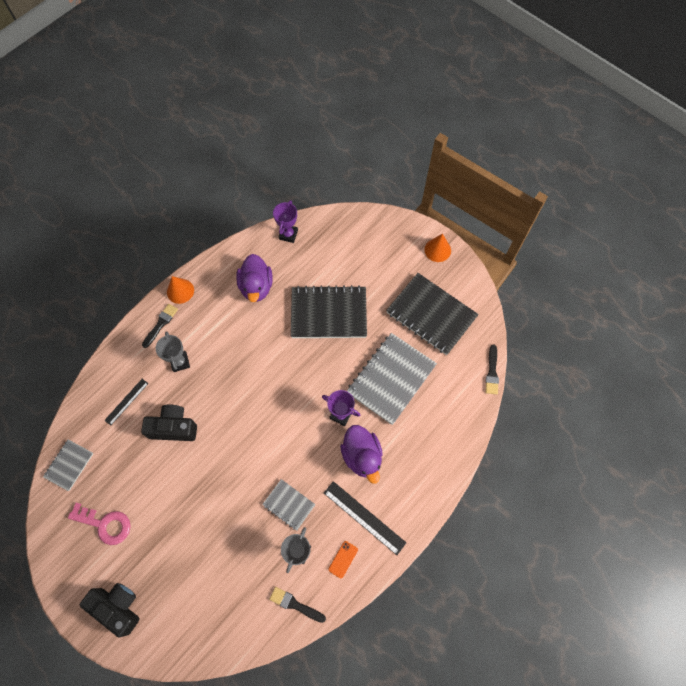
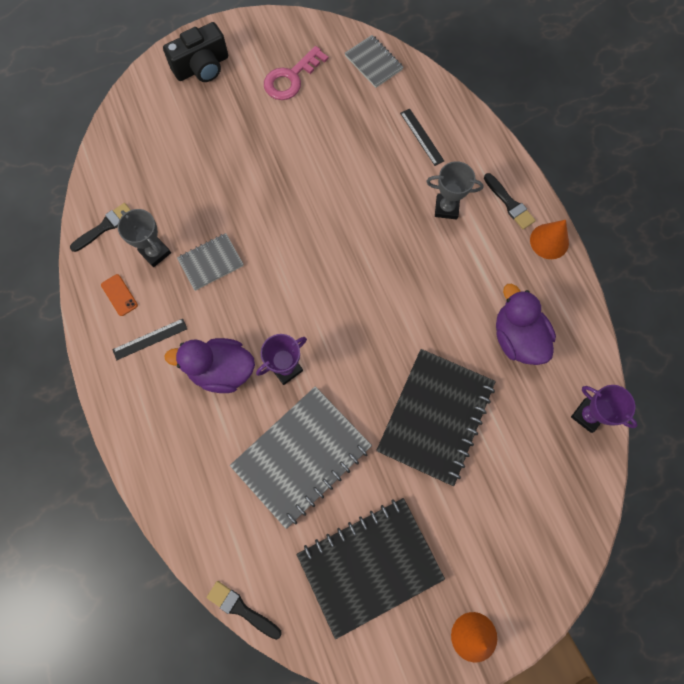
camera: 115 degrees right, 5 degrees up
black camera [141,404,197,441] -> none
purple duck [236,254,273,302] -> purple duck turned 45 degrees clockwise [496,284,556,365]
black ruler [324,481,406,555] -> black ruler [112,319,187,360], size x0.61
grey notebook [347,333,437,425] -> grey notebook turned 75 degrees clockwise [230,386,372,529]

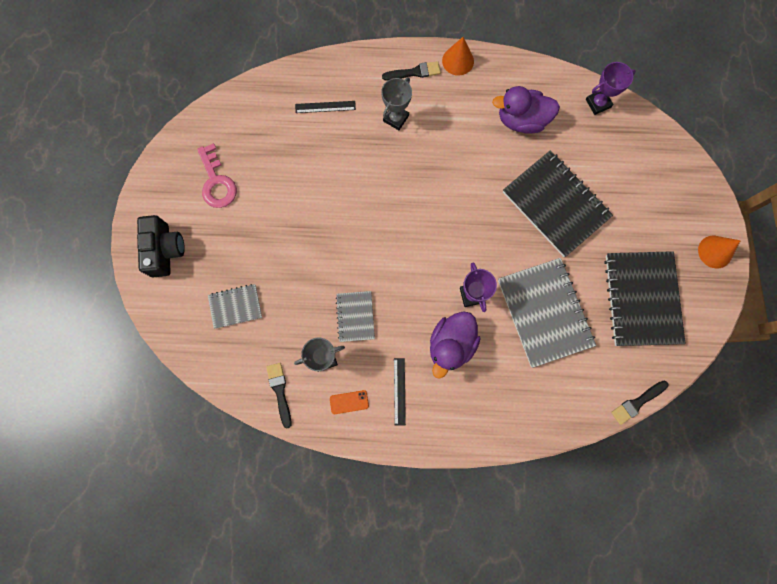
camera: 65 degrees left, 5 degrees up
grey notebook [345,35,403,88] -> grey notebook moved to [208,284,262,329]

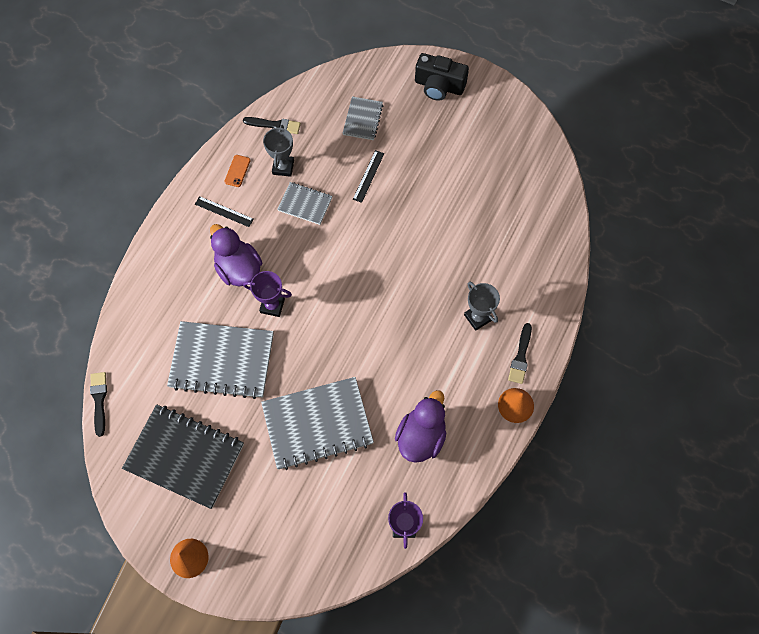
camera: 115 degrees right, 10 degrees down
pink key [197,143,237,208] -> none
black ruler [295,101,356,113] -> black ruler moved to [353,150,384,203]
black notebook [503,150,613,257] -> grey notebook [261,377,374,470]

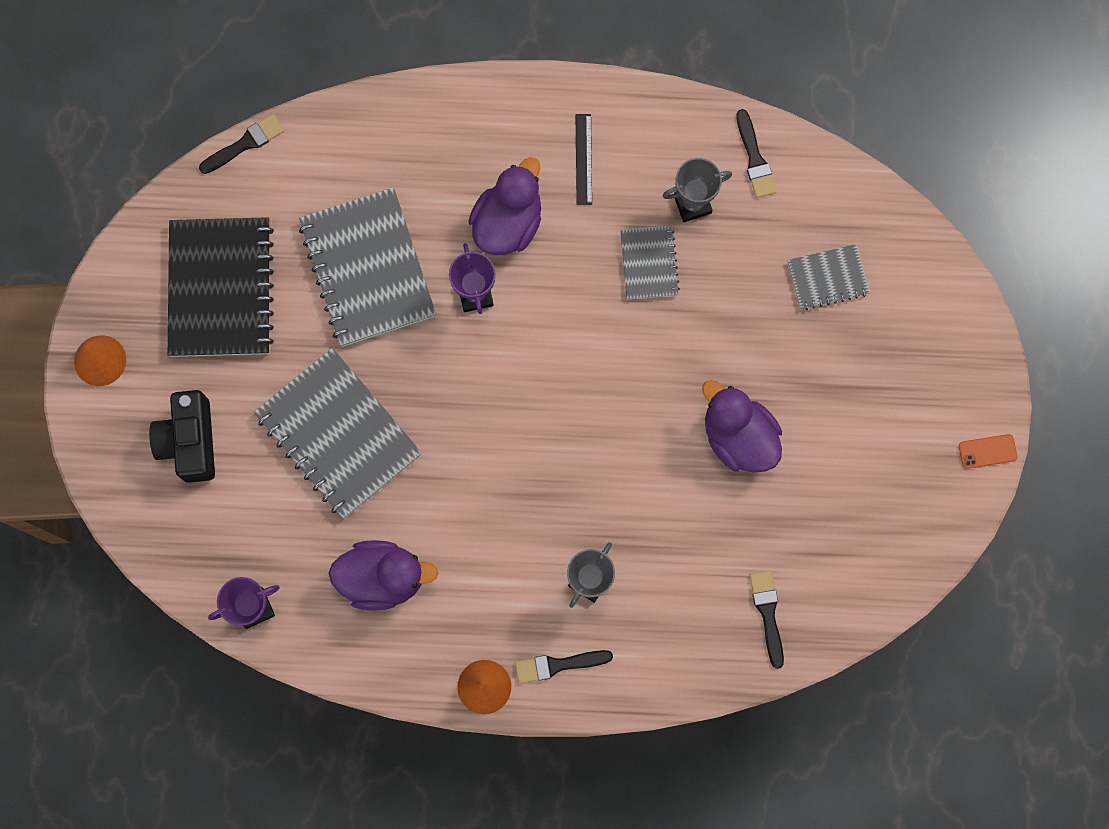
camera: 65 degrees right, 10 degrees up
orange phone [224,155,251,187] -> orange phone moved to [959,434,1017,469]
black ruler [353,150,384,203] -> none
black camera [415,53,469,101] -> black camera moved to [149,390,215,483]
none -> purple duck [702,380,782,473]
none -> black brush [749,570,784,669]

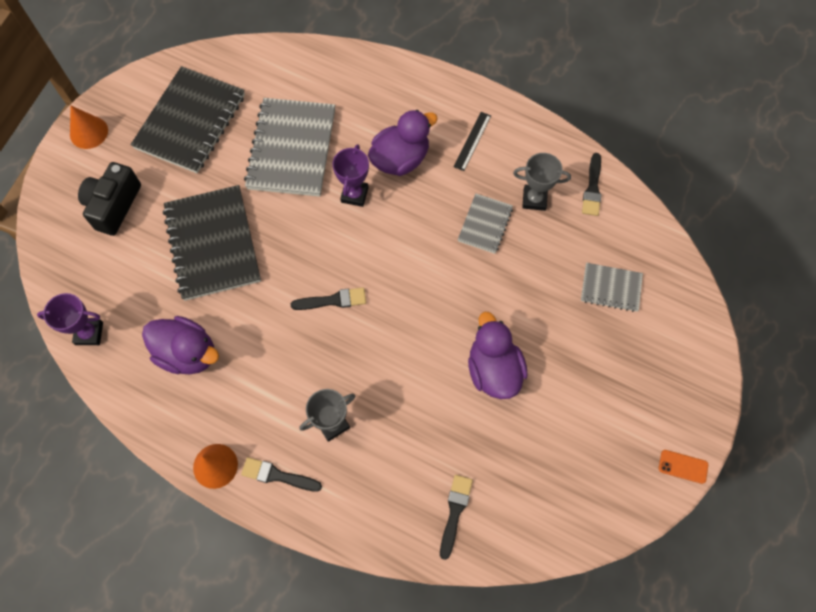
camera: 25 degrees right, 10 degrees down
black brush [199,114,284,174] -> black brush moved to [291,288,366,310]
grey notebook [254,348,422,519] -> black notebook [163,185,261,301]

